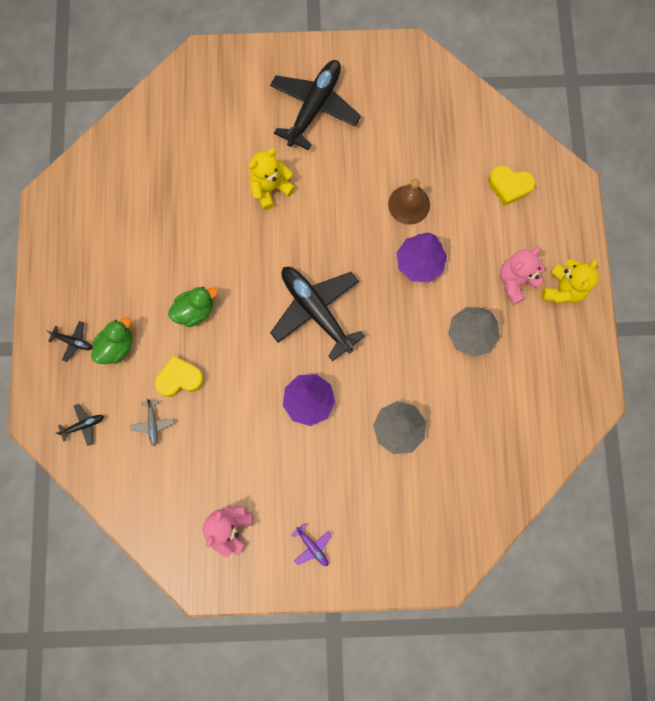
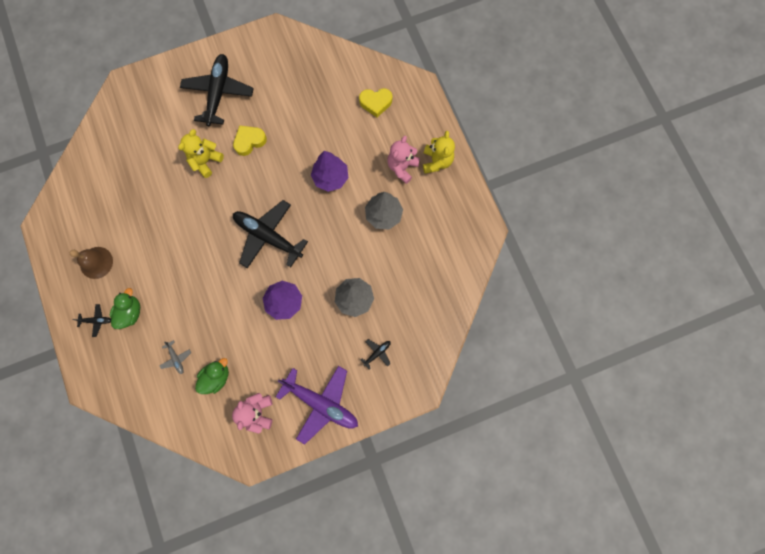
camera: 20 degrees left, 0 degrees up
black plane [56,404,104,446] -> black plane moved to [360,339,391,369]
yellow heart [155,355,204,397] -> yellow heart moved to [233,126,267,156]
green duck [168,287,218,327] -> green duck moved to [195,358,229,394]
purple plane [291,523,332,566] -> purple plane [276,366,358,445], size x2.41
brown bell [388,179,430,225] -> brown bell moved to [70,247,113,279]

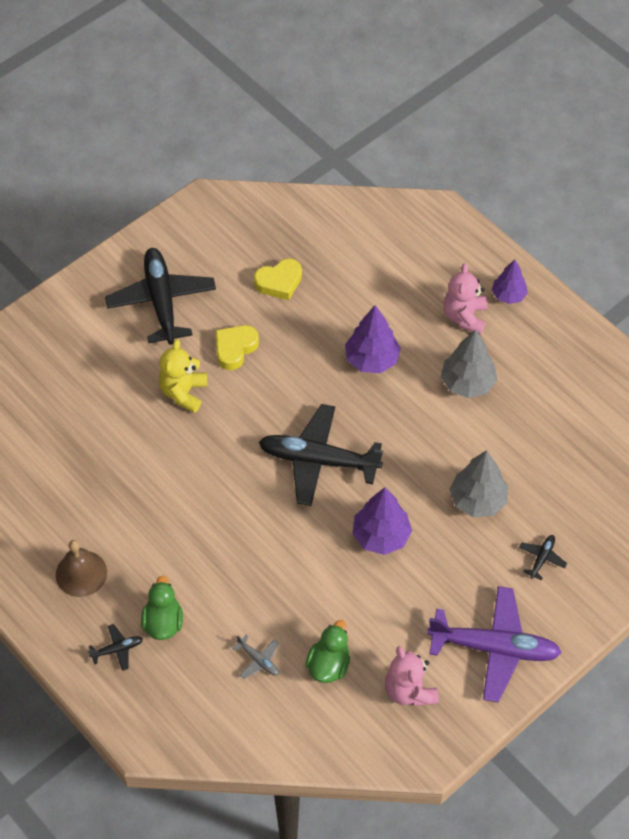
camera: 20 degrees left, 20 degrees down
yellow heart [359,88,393,117] -> yellow heart moved to [254,258,302,300]
yellow teddy bear [423,131,455,173] -> purple tree [492,259,528,304]

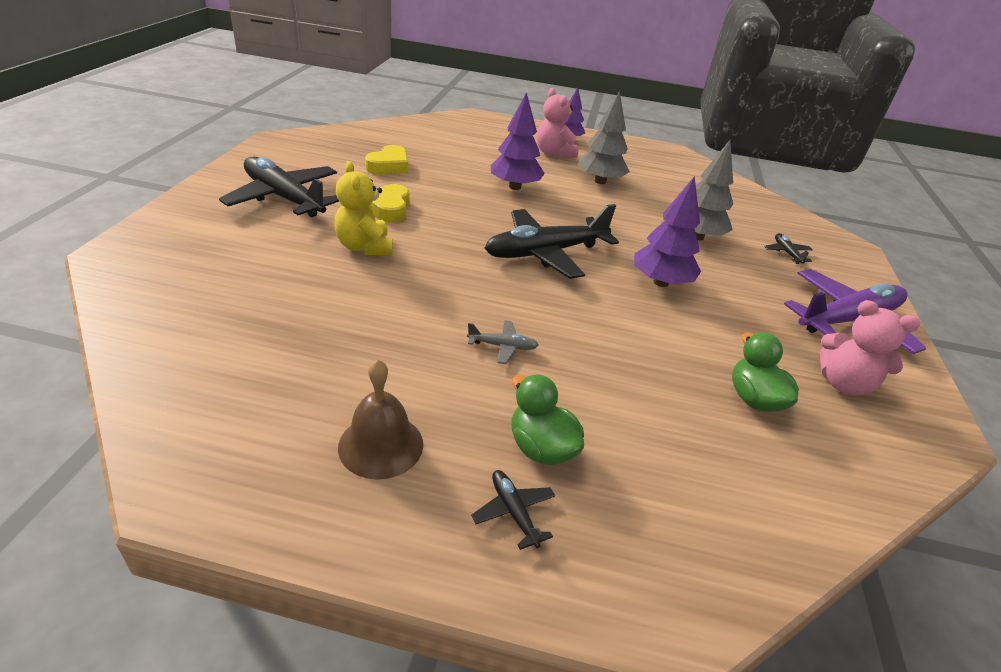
camera: 40 degrees left, 20 degrees down
black plane [88,624,143,671] -> black plane turned 60 degrees counterclockwise [471,470,555,550]
grey plane [232,635,279,679] -> grey plane moved to [467,320,539,364]

